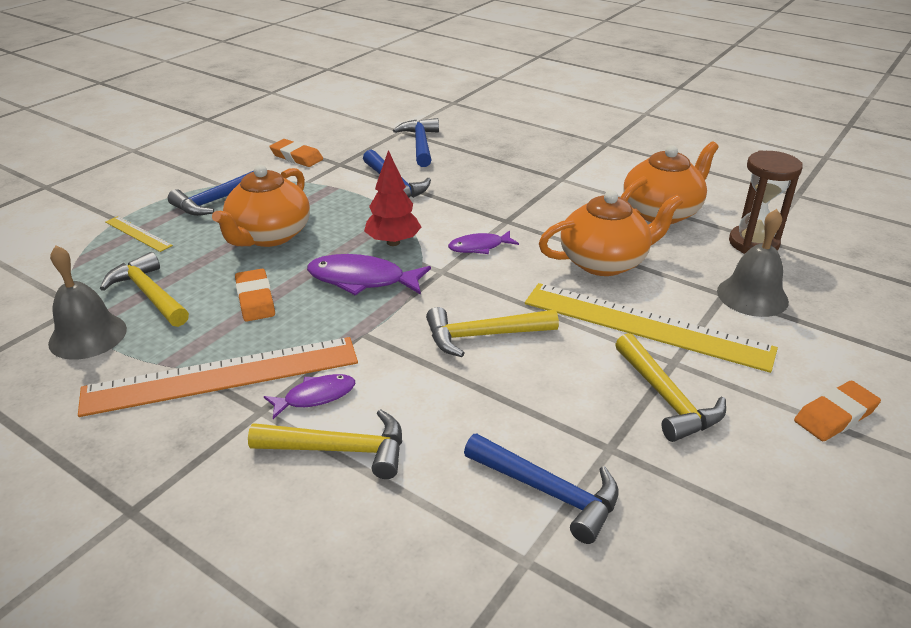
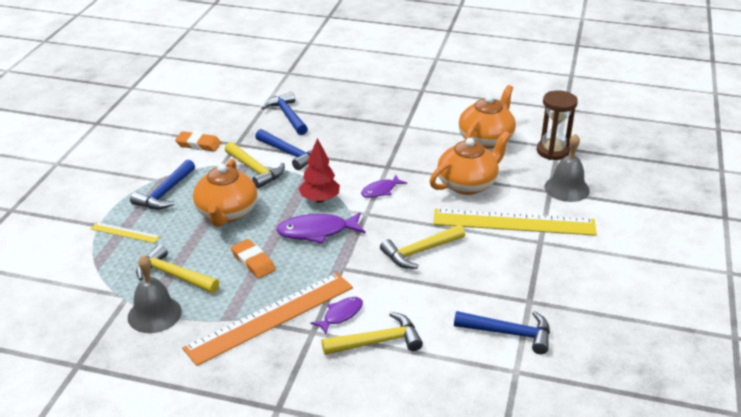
camera: 20 degrees left, 0 degrees up
yellow hammer [615,333,726,442] -> yellow hammer moved to [225,142,285,188]
orange eraser [794,381,881,441] -> none

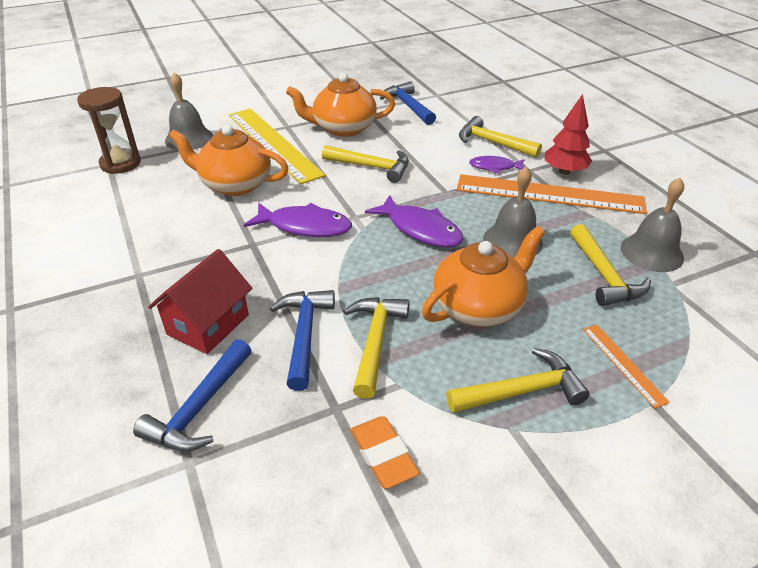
camera: 130 degrees left, 5 degrees up
yellow ruler [91,222,160,243] -> orange ruler [583,324,670,408]
blue hammer [130,160,195,209] -> yellow hammer [446,348,590,413]
orange eraser [231,239,276,279] -> grey bell [483,166,543,258]
red tree [298,138,340,203] -> red tree moved to [545,94,592,175]
purple fish [361,175,407,198] -> purple fish [244,203,352,237], size x1.65
orange teapot [459,85,516,149] -> orange teapot moved to [286,73,395,137]
none -> red house [148,249,253,354]

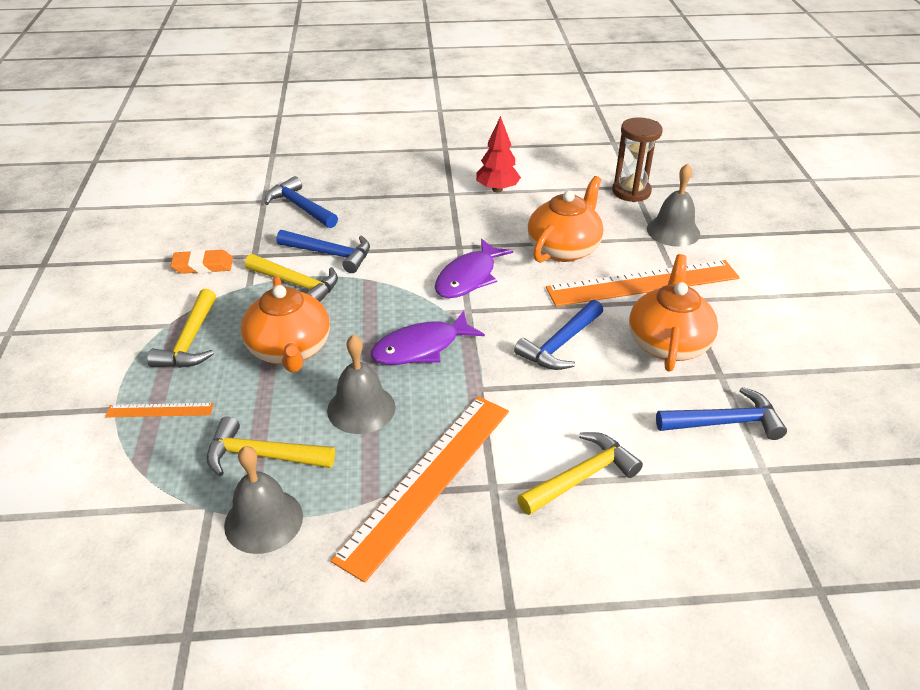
camera: 110 degrees right, 0 degrees up
red house [148,249,253,354] -> none
yellow ruler [229,109,325,184] -> orange ruler [546,260,740,306]
yellow hammer [322,145,409,183] -> blue hammer [514,300,603,370]
purple fish [469,156,525,173] -> none
red tree [545,94,592,175] -> red tree moved to [476,116,521,192]

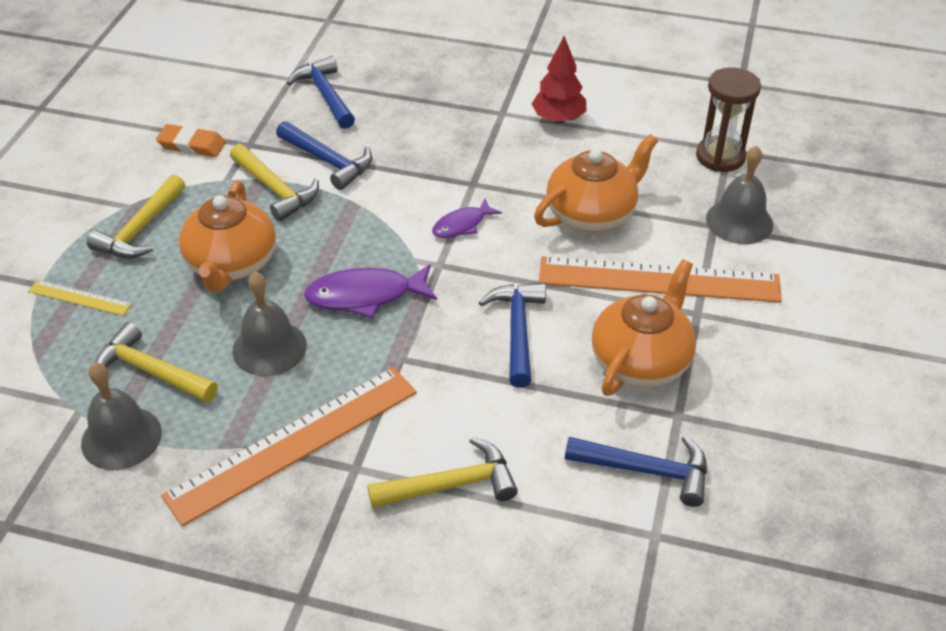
camera: 20 degrees right, 5 degrees up
orange ruler [105,403,214,417] -> yellow ruler [28,280,132,316]
purple fish [435,239,513,298] -> purple fish [432,199,502,238], size x0.61
blue hammer [514,300,603,370] -> blue hammer turned 120 degrees clockwise [479,283,546,387]

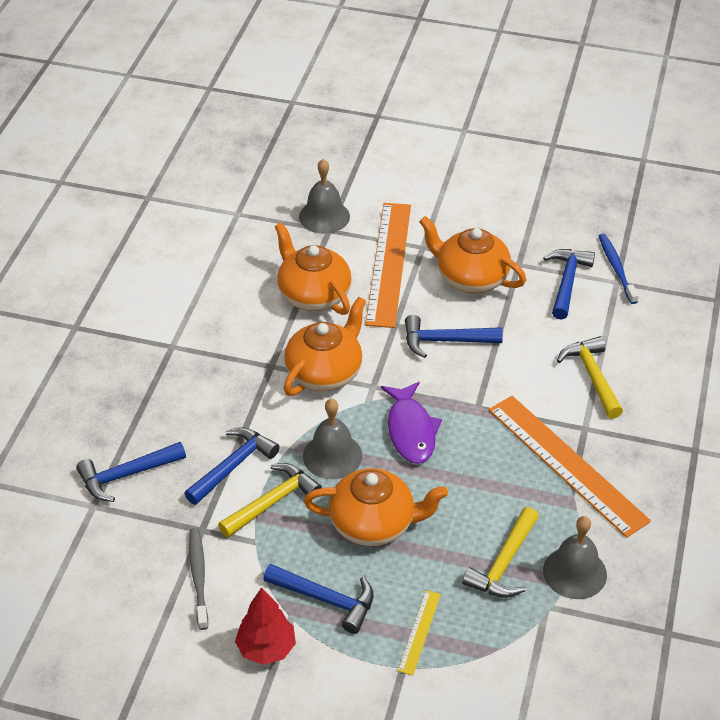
camera: 90 degrees left, 0 degrees up
yellow hammer [87,174,185,258] -> blue hammer [263,564,373,634]
orange eraser [156,124,226,157] -> grey toothbrush [189,528,208,630]
grey bell [232,272,307,376] -> grey bell moved to [303,399,362,479]
purple fish [432,199,502,238] -> orange teapot [284,297,366,396]
red tree [532,36,587,123] -> red tree moved to [235,587,296,665]
brown hourglass [696,67,761,172] -> none
none -> blue toothbrush [599,234,639,304]

